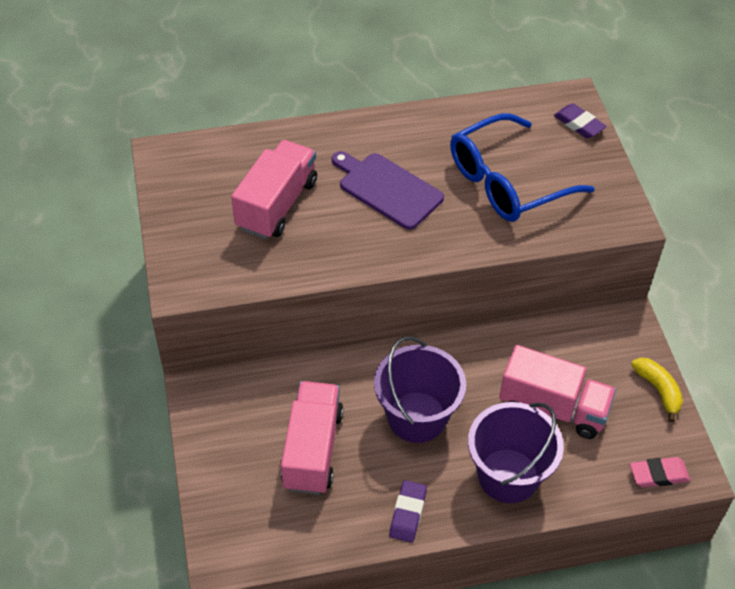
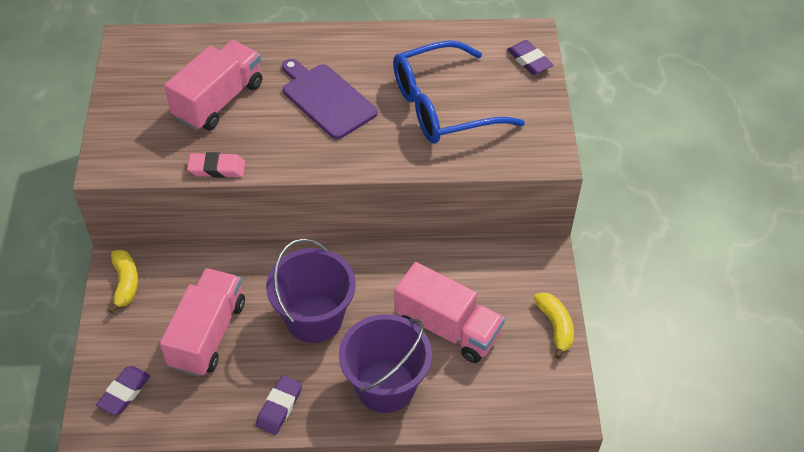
camera: 10 degrees right, 0 degrees up
pink eraser [630,457,690,487] -> pink eraser moved to [187,152,245,178]
none -> purple eraser [96,366,150,415]
none -> yellow banana [108,250,138,313]

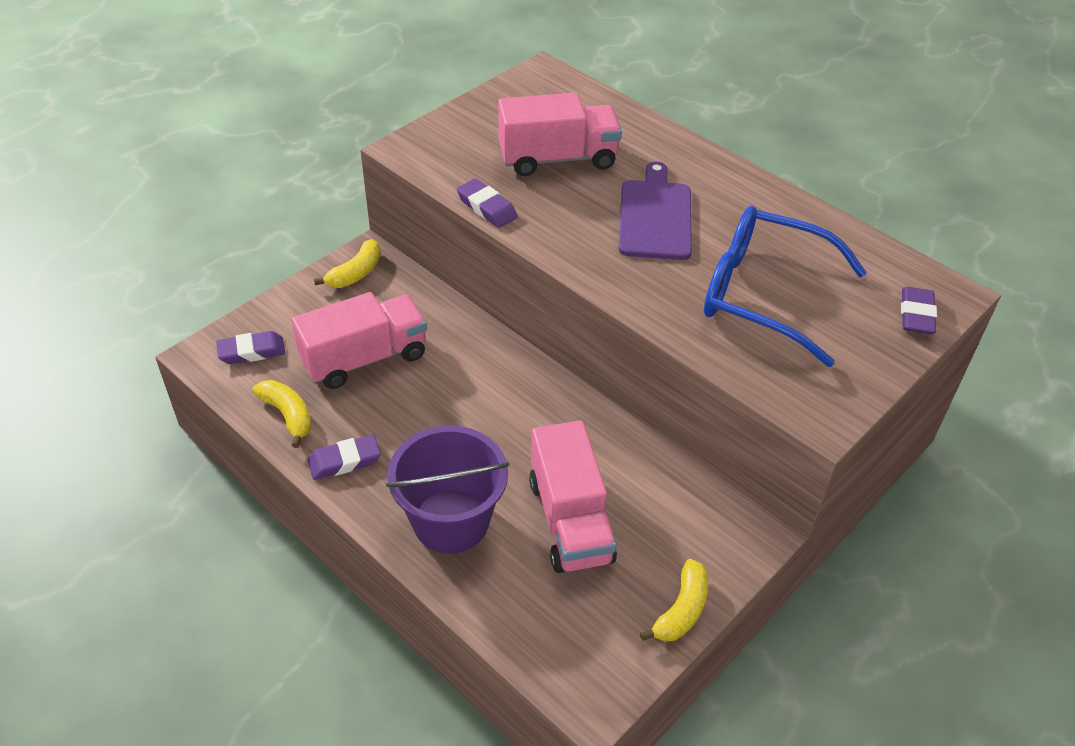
camera: 45 degrees right, 5 degrees down
pink eraser [187,152,245,178] -> purple eraser [457,179,517,228]
purple bucket [266,238,356,343] -> none
none -> yellow banana [253,380,312,448]

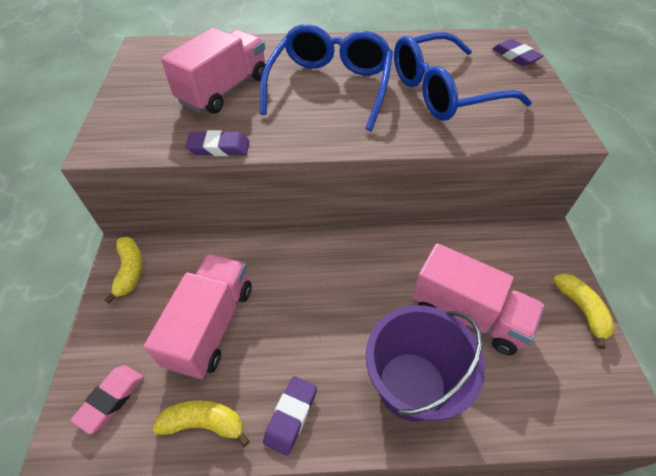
camera: 45 degrees left, 5 degrees up
purple eraser [216,331,285,364] -> pink eraser [70,365,143,434]
purple cutting board [619,162,692,260] -> blue glasses [260,24,393,131]

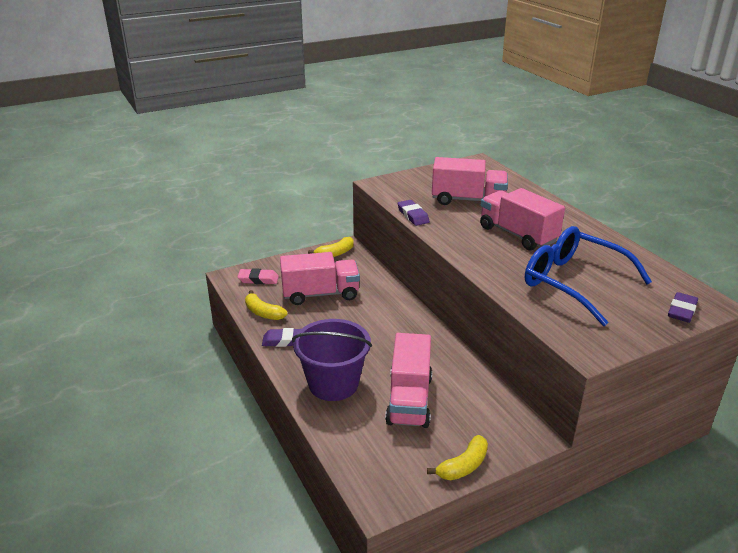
camera: 65 degrees right, 20 degrees down
yellow banana [152,400,250,447] -> yellow banana turned 150 degrees clockwise [245,290,287,320]
blue glasses [260,24,393,131] -> pink truck [480,188,565,250]

